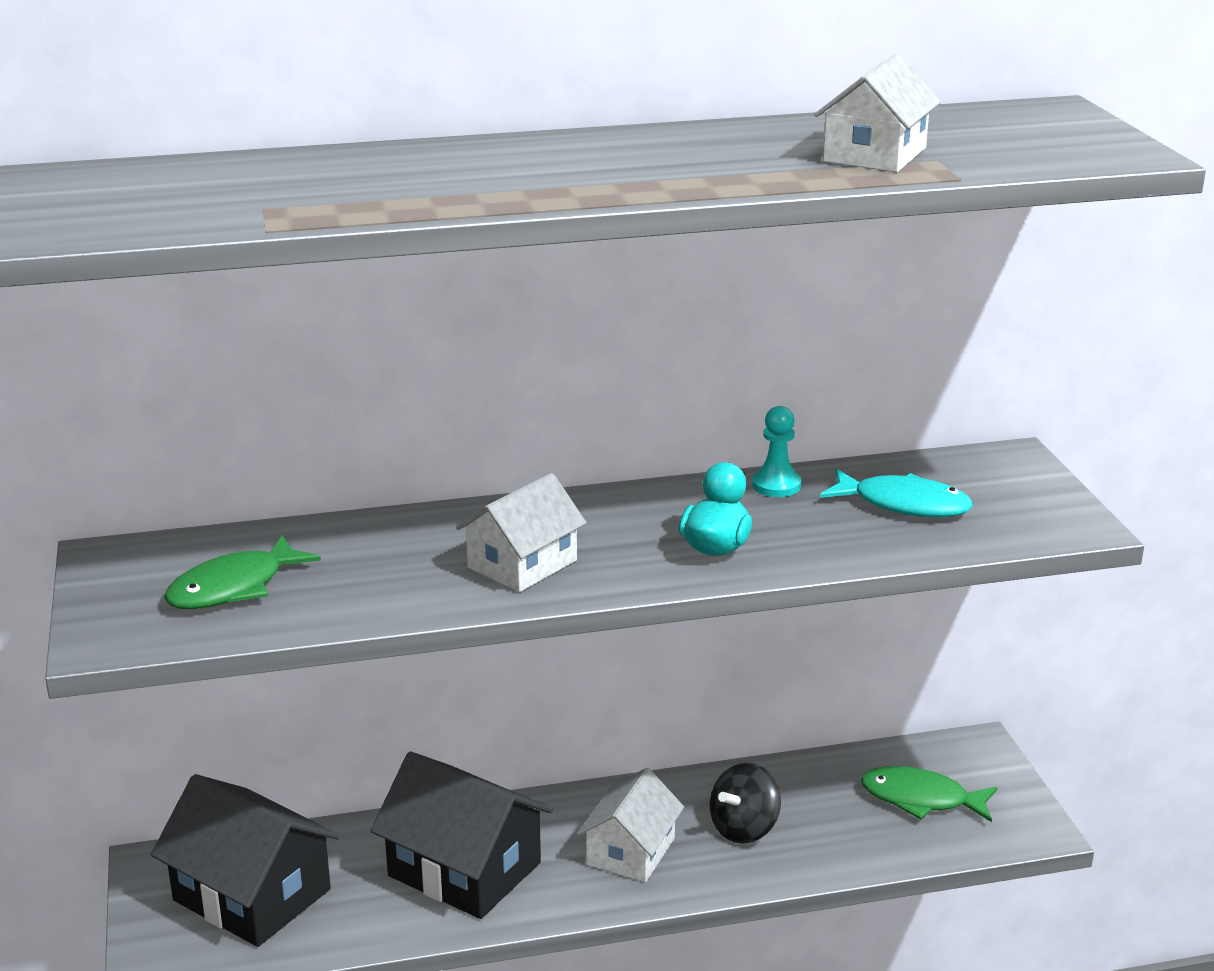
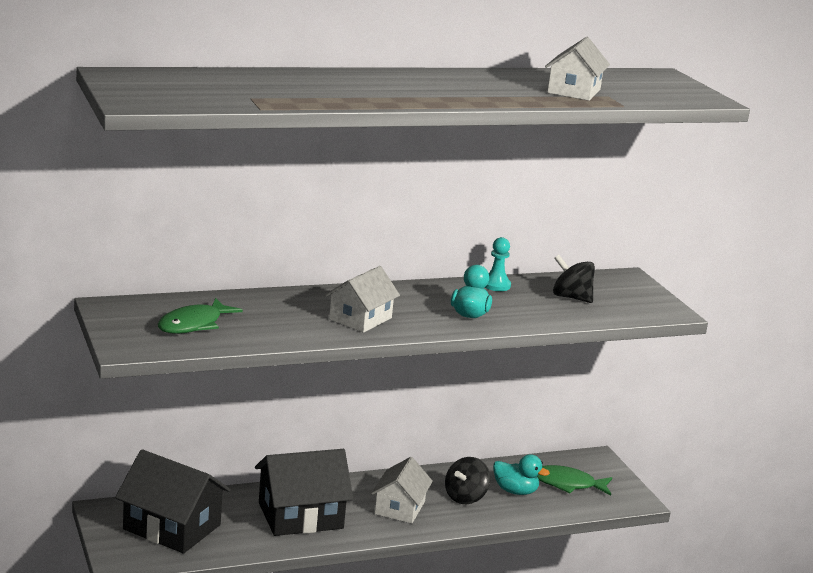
camera: 10 degrees left, 5 degrees down
black house [371,752,553,919] -> black house turned 45 degrees counterclockwise [255,449,353,536]
turquoise fish [820,469,973,518] -> black spinning top [553,255,595,303]
none -> turquoise duck [493,454,550,495]

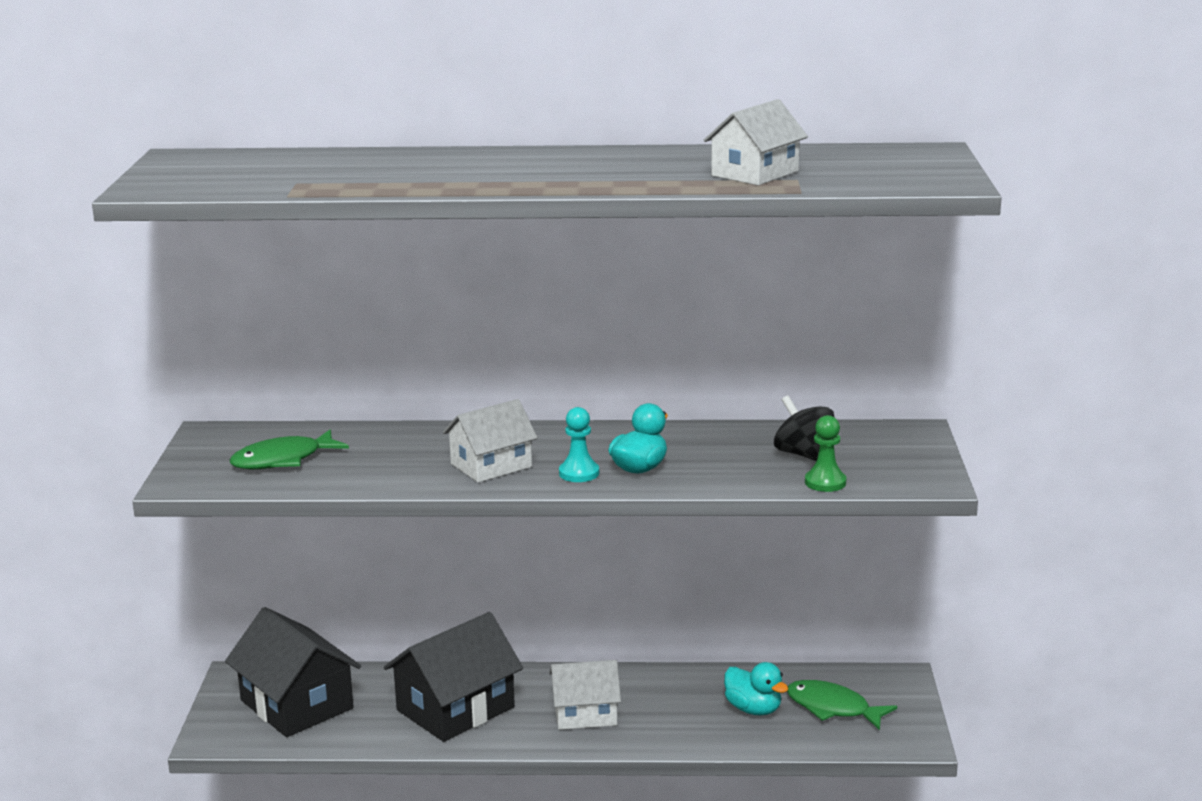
camera: 25 degrees right, 0 degrees up
black house [255,449,353,536] -> black house turned 45 degrees counterclockwise [384,612,523,742]
white house [371,457,433,524] -> white house turned 45 degrees clockwise [549,660,621,730]
black spinning top [445,457,490,504] -> none
turquoise pawn [485,237,511,291] -> turquoise pawn moved to [559,407,599,482]
none -> green pawn [805,415,847,492]

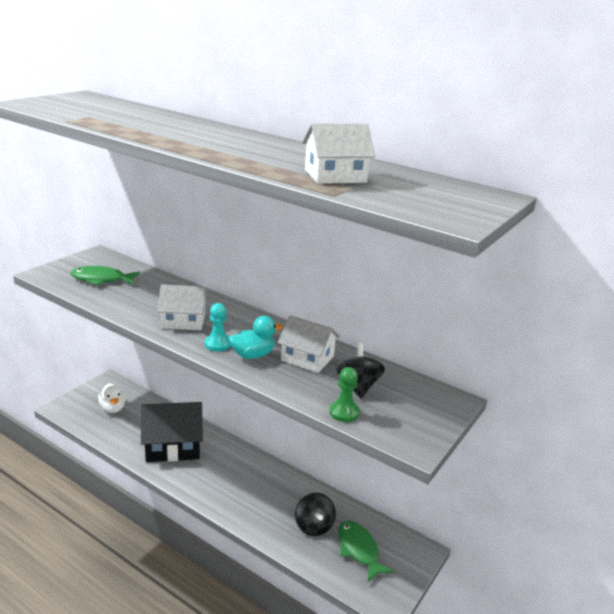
camera: 30 degrees right, 5 degrees up
black house [225,607,361,737] -> white duck [98,383,126,413]
white house [549,660,621,730] -> white house moved to [278,315,340,373]
turquoise duck [724,662,788,715] -> black spinning top [295,493,336,536]

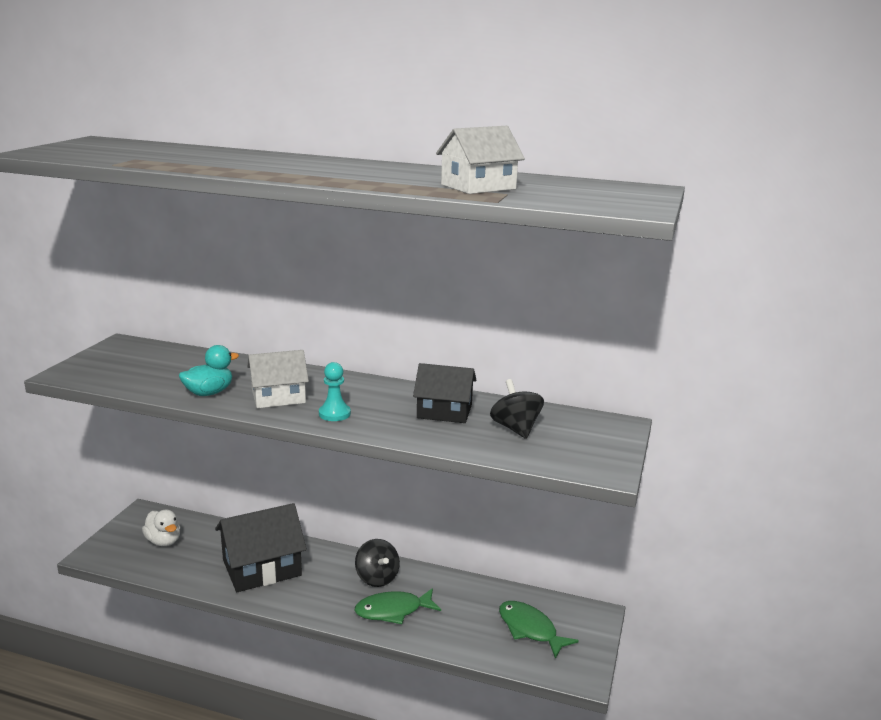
camera: 15 degrees left, 5 degrees down
green fish [71,266,140,285] -> green fish moved to [354,588,441,624]
turquoise duck [229,316,283,359] -> turquoise duck moved to [179,345,239,396]
white house [278,315,340,373] -> black house [413,363,477,423]
black spinning top [295,493,336,536] -> black spinning top moved to [355,539,400,587]
green pawn [329,367,360,422] -> none

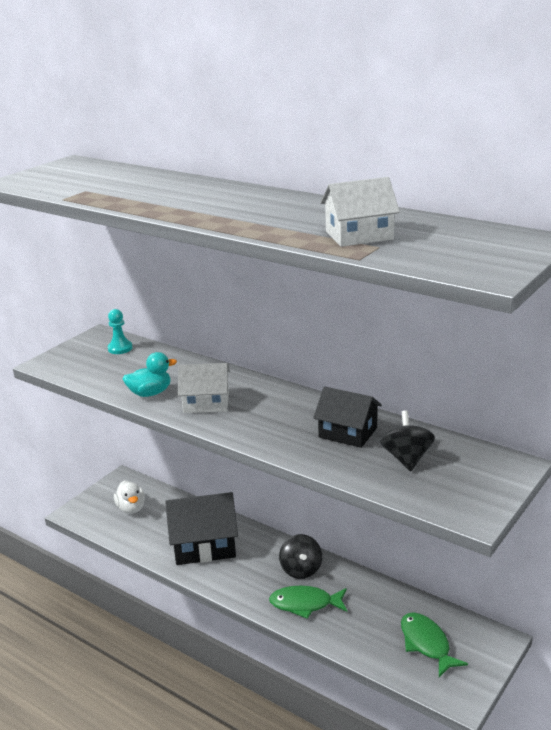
camera: 20 degrees right, 5 degrees up
turquoise pawn [319,362,351,421] -> turquoise pawn moved to [108,309,132,354]

